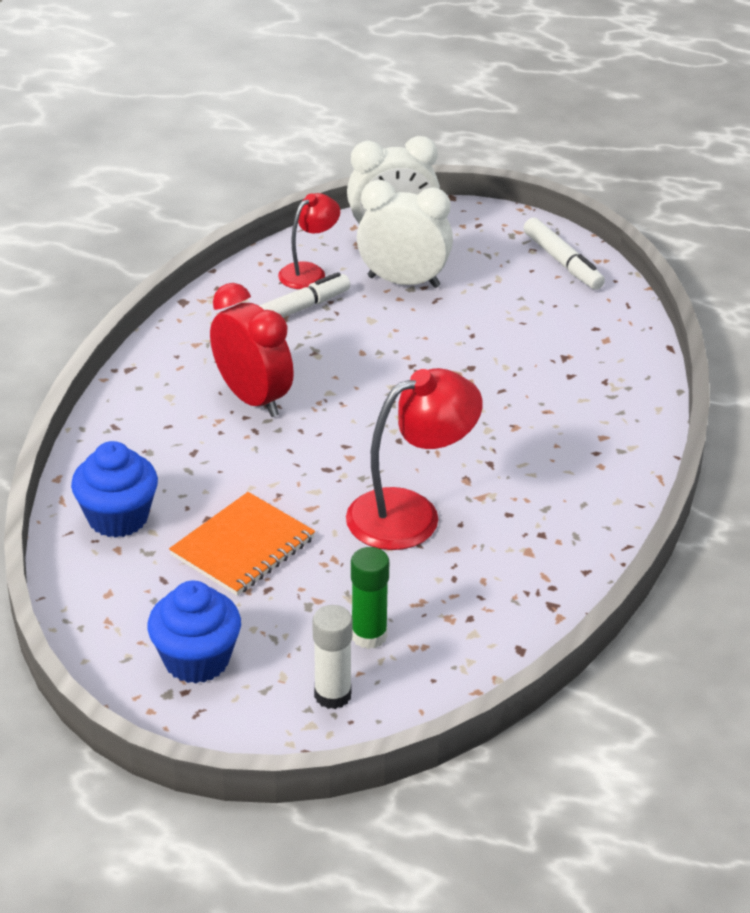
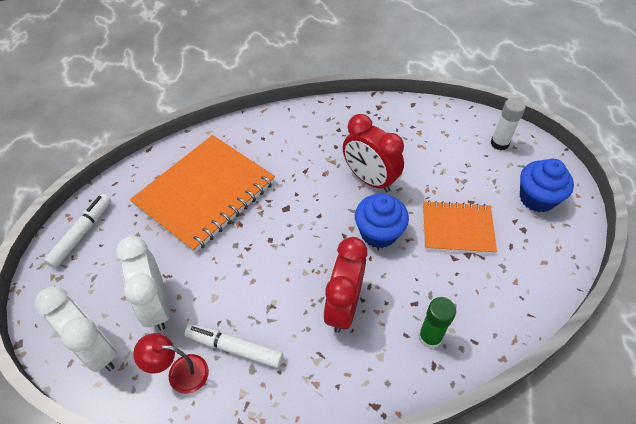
camera: 125 degrees left, 15 degrees up
blue cupcake [71,441,158,538] -> blue cupcake moved to [355,194,409,248]
red lamp [346,368,483,550] -> red clock [343,114,404,192]
green glue stick [351,547,389,649] -> green glue stick moved to [418,297,456,349]
none -> orange notebook [130,135,275,253]

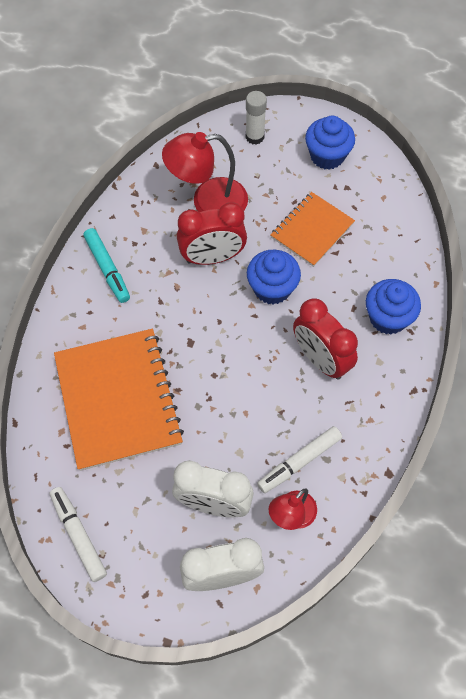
camera: 55 degrees left, 10 degrees up
green glue stick [418,297,456,349] -> blue cupcake [366,279,421,334]
none -> turquoise marker [83,228,130,303]
none -> red lamp [162,132,248,212]

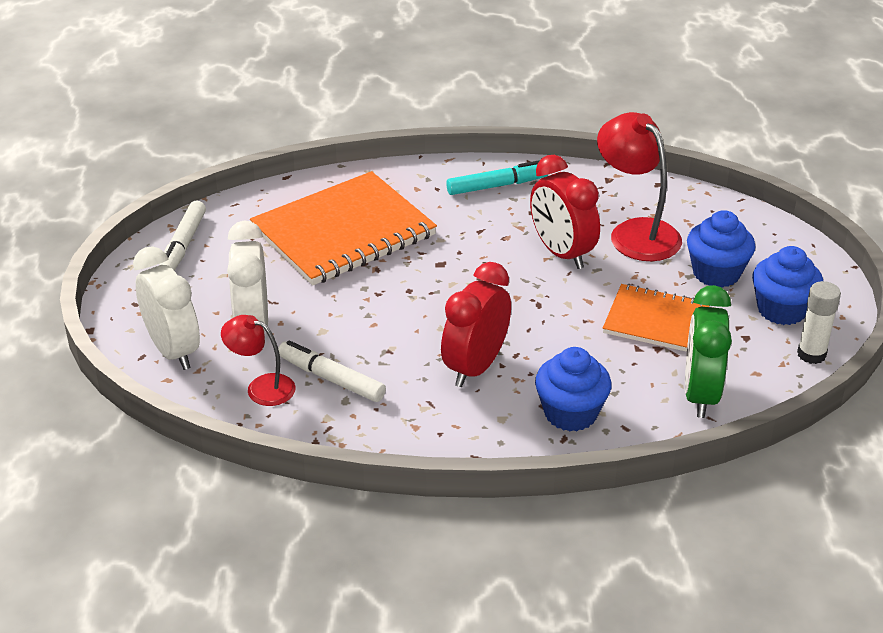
camera: 70 degrees right, 25 degrees down
white marker [50,487,107,582] -> white marker turned 150 degrees clockwise [159,201,206,271]
turquoise marker [83,228,130,303] -> turquoise marker turned 150 degrees counterclockwise [446,160,549,195]
white glue stick [246,91,267,145] -> white glue stick moved to [797,281,841,364]
blue cupcake [247,250,301,305] -> blue cupcake moved to [687,210,755,288]
none -> green clock [685,285,732,418]

